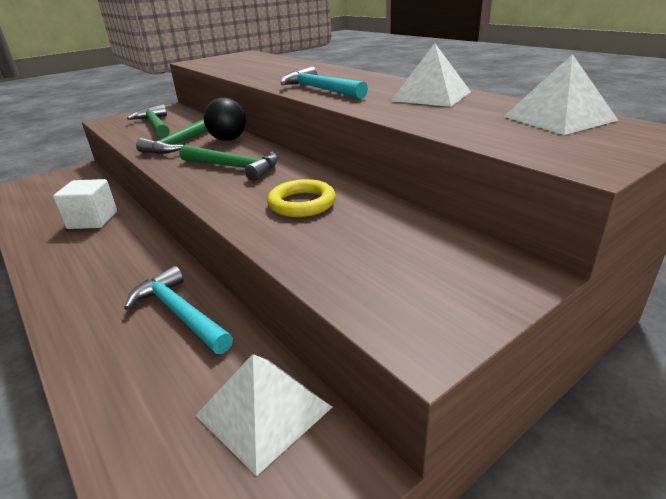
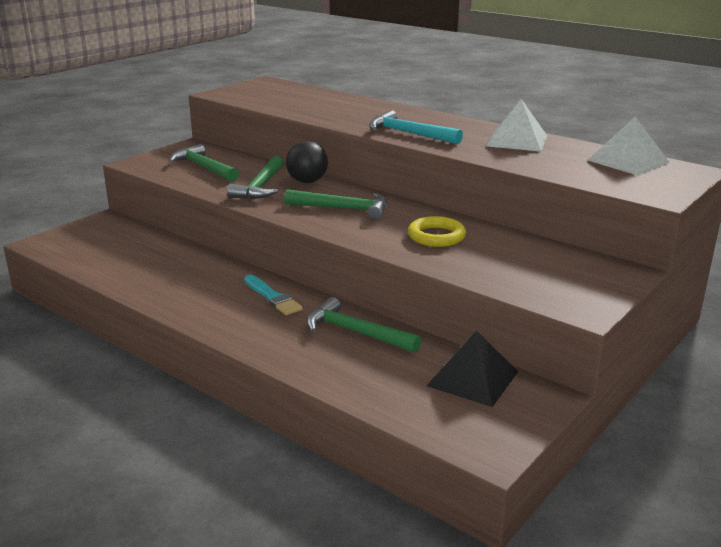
camera: 15 degrees left, 5 degrees down
white cube [53,179,117,229] -> none
turquoise hammer [124,266,233,354] -> green hammer [306,297,421,353]
white pyramid [195,354,332,476] -> black pyramid [427,330,518,407]
none -> turquoise brush [244,275,303,315]

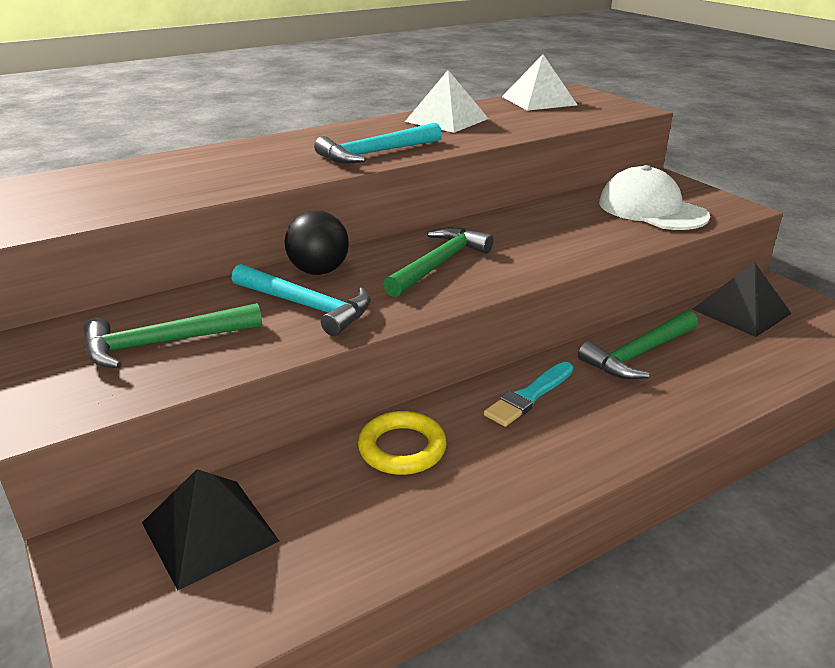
camera: 70 degrees left, 5 degrees up
green hammer [227,156,284,199] -> turquoise hammer [232,264,371,336]
turquoise brush [244,275,303,315] -> turquoise brush turned 150 degrees clockwise [484,362,573,427]
yellow ring [408,216,466,247] -> yellow ring moved to [358,411,447,475]
none -> black pyramid [142,469,279,590]
none -> white cap [599,165,710,230]

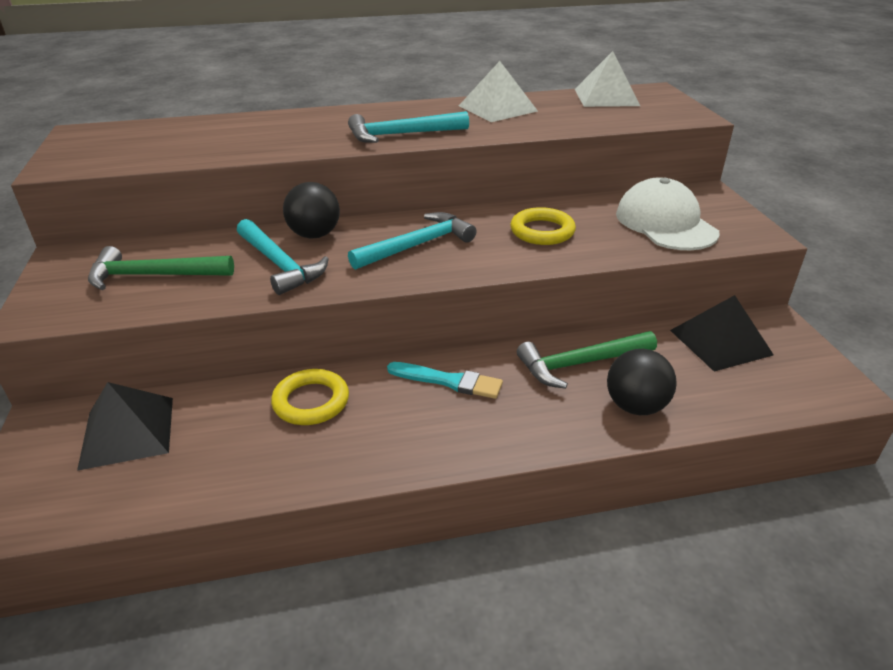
camera: 20 degrees right, 5 degrees up
green hammer [383,227,493,297] -> turquoise hammer [348,212,477,270]
turquoise brush [484,362,573,427] -> turquoise brush turned 135 degrees counterclockwise [387,362,503,399]
none -> yellow ring [510,207,576,245]
none -> black ball [607,349,677,415]

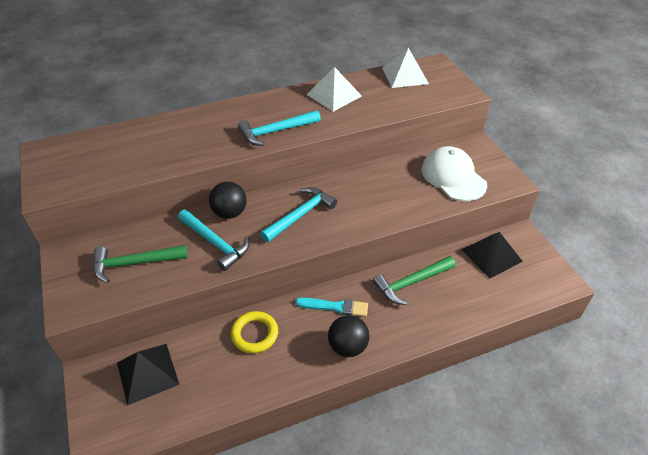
camera: 10 degrees left, 10 degrees up
yellow ring [510,207,576,245] -> none
black ball [607,349,677,415] -> black ball moved to [328,315,369,357]

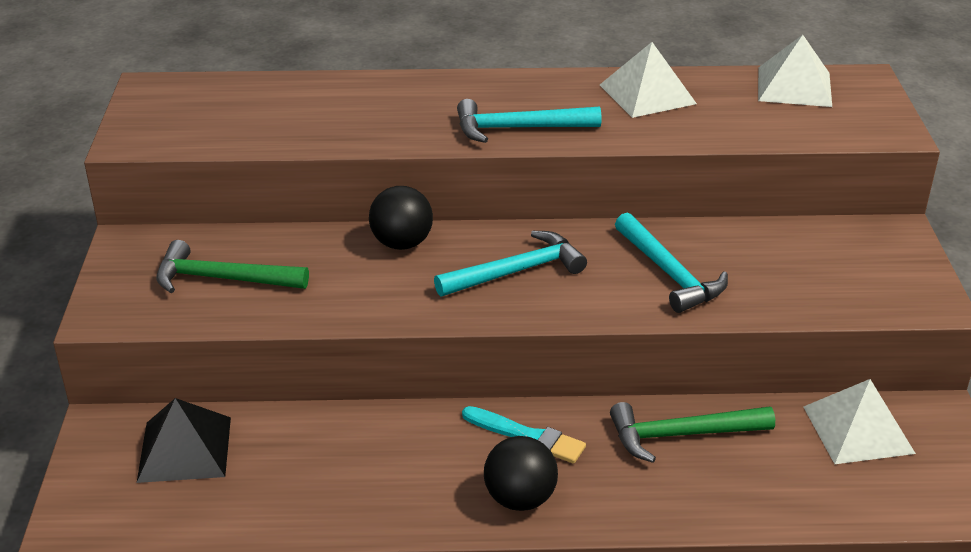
camera: 20 degrees right, 10 degrees down
turquoise hammer [178,210,249,271] -> turquoise hammer moved to [615,213,728,313]
yellow ring [231,311,278,353] -> none
white cap [421,146,487,201] -> none
black pyramid [461,232,523,278] -> white pyramid [803,379,916,464]

